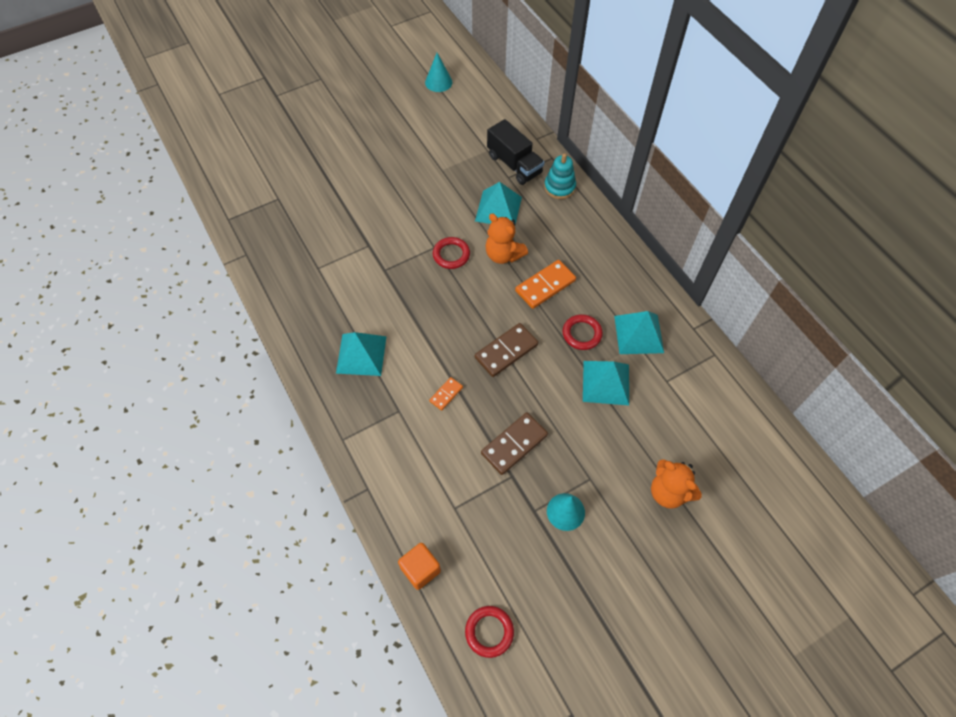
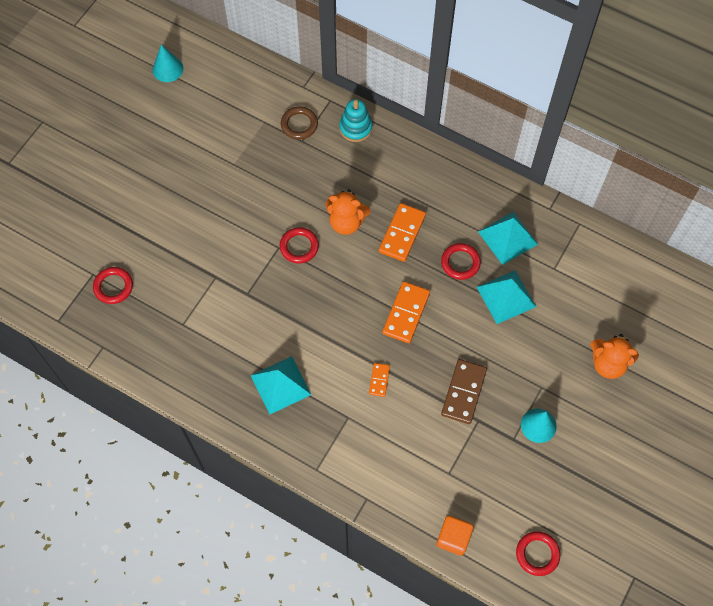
camera: 30 degrees left, 5 degrees up
turquoise pyramid [475,182,522,224] -> none
brown domino [475,323,538,377] -> orange domino [382,281,430,343]
black truck [487,119,544,185] -> brown ring [281,106,318,139]
none -> red ring [93,267,133,304]

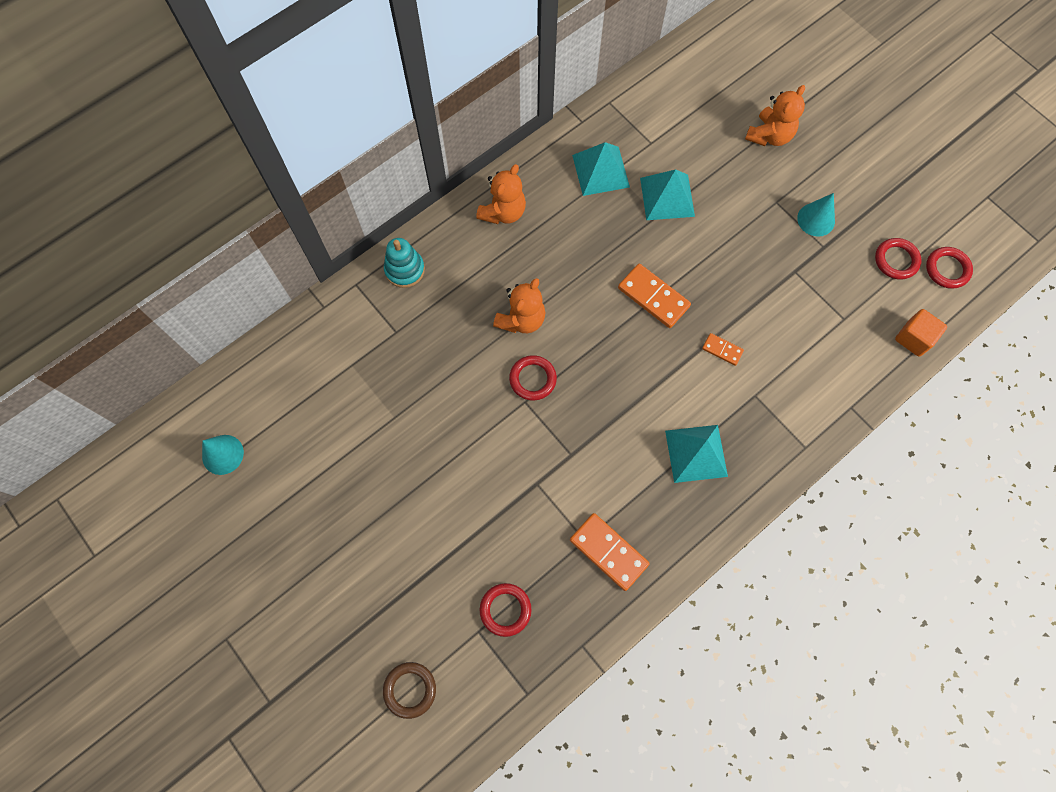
camera: 70 degrees left, 5 degrees up
brown ring [281,106,318,139] -> brown ring moved to [383,662,436,719]
orange domino [379,203,426,262] -> orange domino moved to [570,513,650,591]
red ring [441,243,481,280] -> red ring moved to [875,238,922,279]
brown domino [441,359,487,424] -> none
none -> orange teddy bear [476,164,526,224]

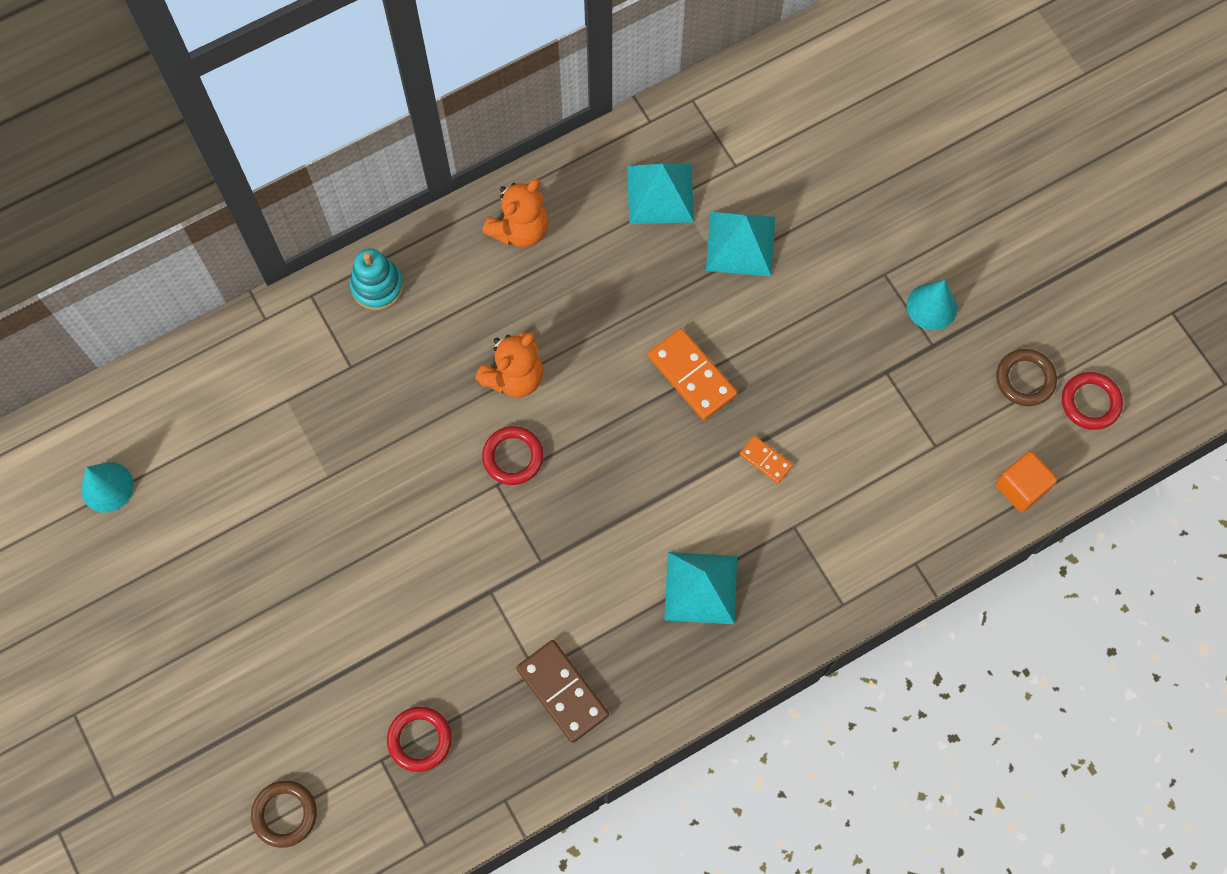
camera: 10 degrees right, 0 degrees up
orange domino [570,513,650,591] -> brown domino [516,640,609,743]
orange teddy bear [745,85,805,146] -> none
red ring [875,238,922,279] -> brown ring [996,349,1057,406]

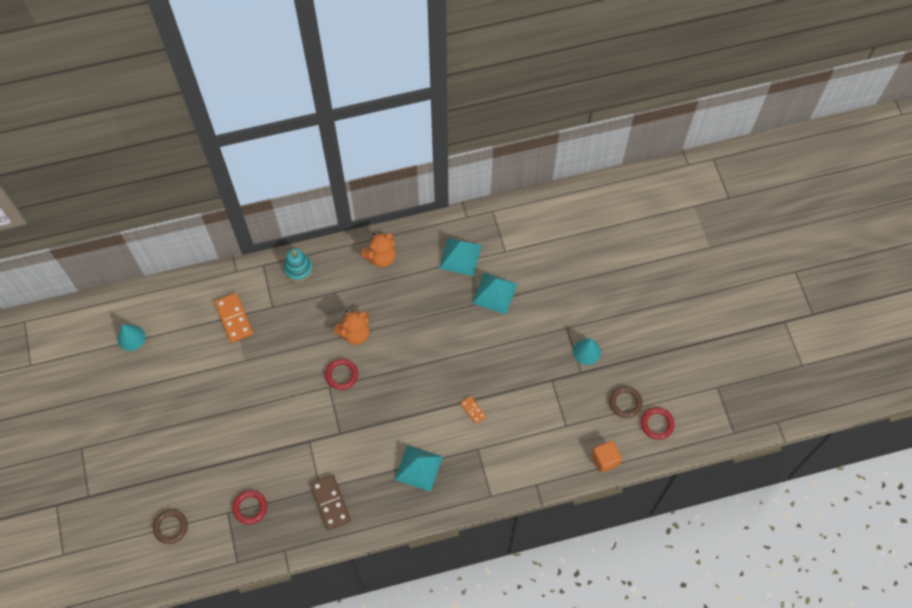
camera: 15 degrees right, 5 degrees down
orange domino [648,328,737,420] -> orange domino moved to [215,293,253,343]

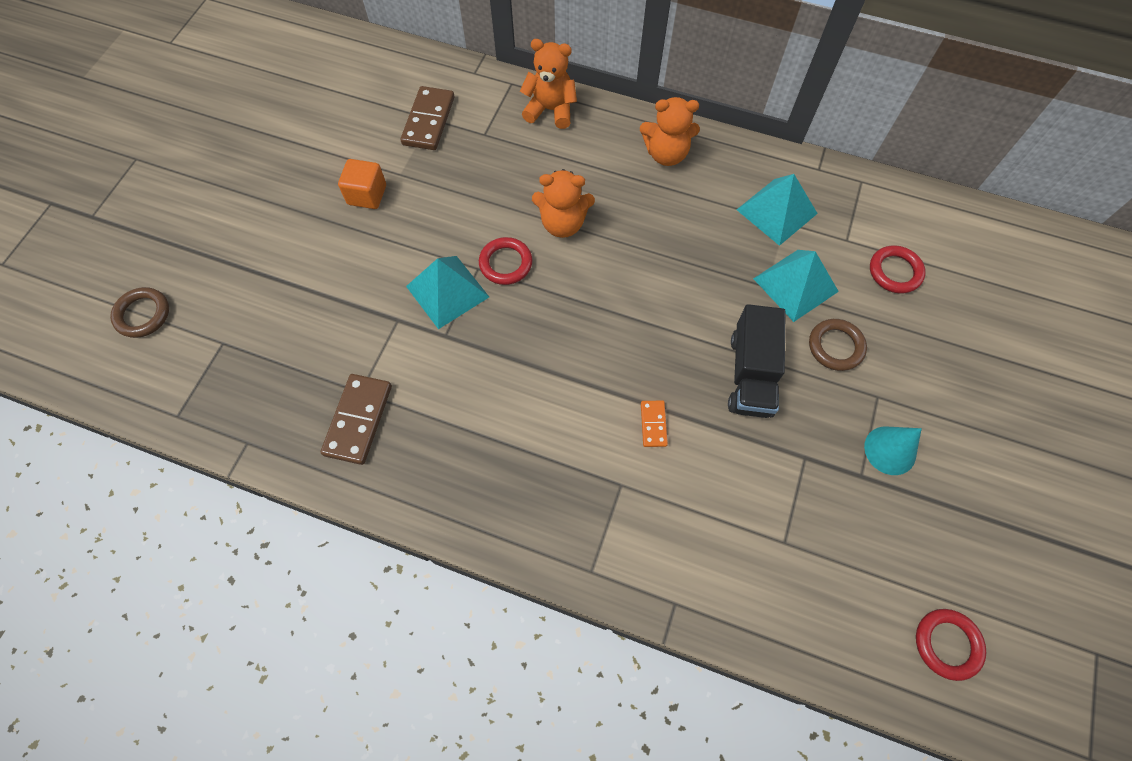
camera: 35 degrees right, 0 degrees up
turquoise cone [118,324,145,351] -> none
orange domino [215,293,253,343] -> brown domino [401,86,455,150]
red ring [232,490,267,524] -> red ring moved to [870,245,926,294]
turquoise stacking toy [284,248,313,282] -> orange teddy bear [520,39,577,129]
turquoise pyramid [395,445,443,492] -> turquoise pyramid moved to [406,256,489,329]
orange cube [591,440,622,473] -> orange cube moved to [338,159,386,209]
brown ring [609,386,643,418] -> brown ring moved to [809,319,867,371]
none -> black truck [728,304,786,418]

